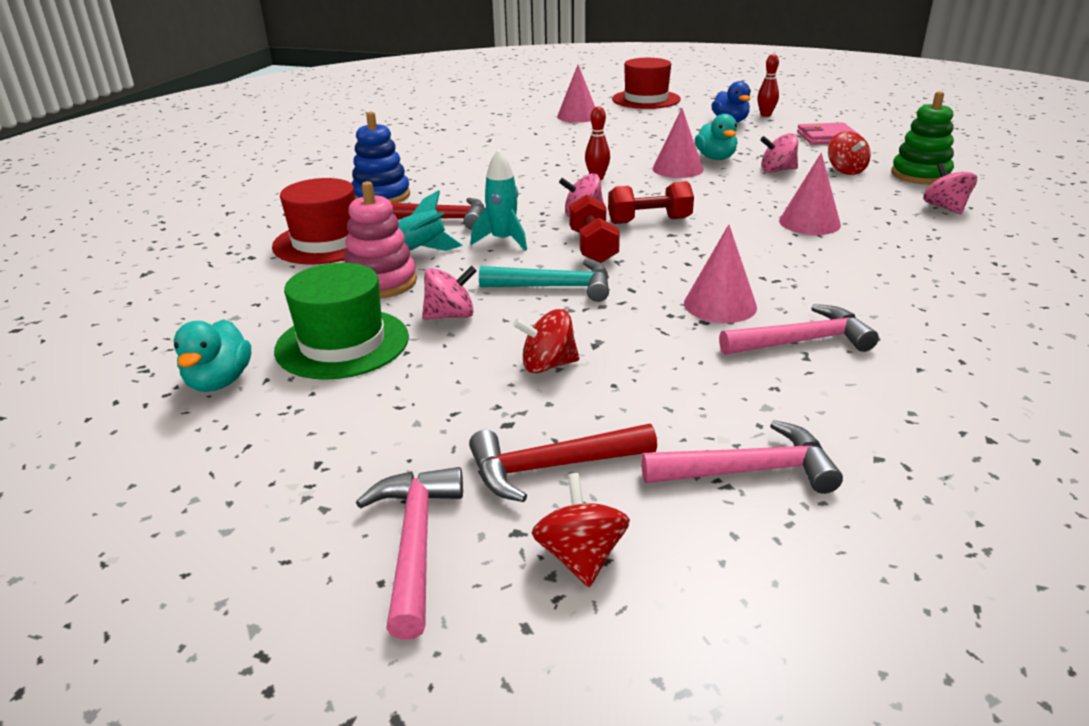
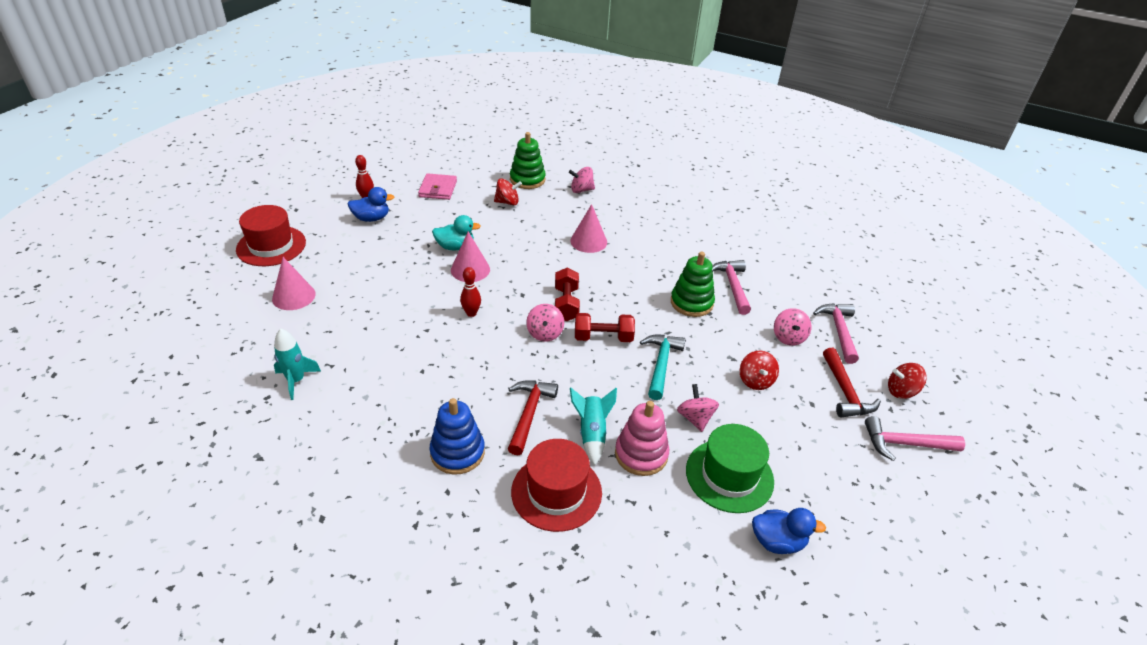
camera: 85 degrees left, 10 degrees up
turquoise duck [174,319,251,392] -> blue duck [752,508,826,554]
turquoise rocket [471,149,527,251] -> turquoise rocket moved to [274,329,321,400]
pink cone [684,224,757,323] -> green stacking toy [671,252,715,317]
pink spinning top [760,133,798,173] -> pink spinning top moved to [774,308,811,346]

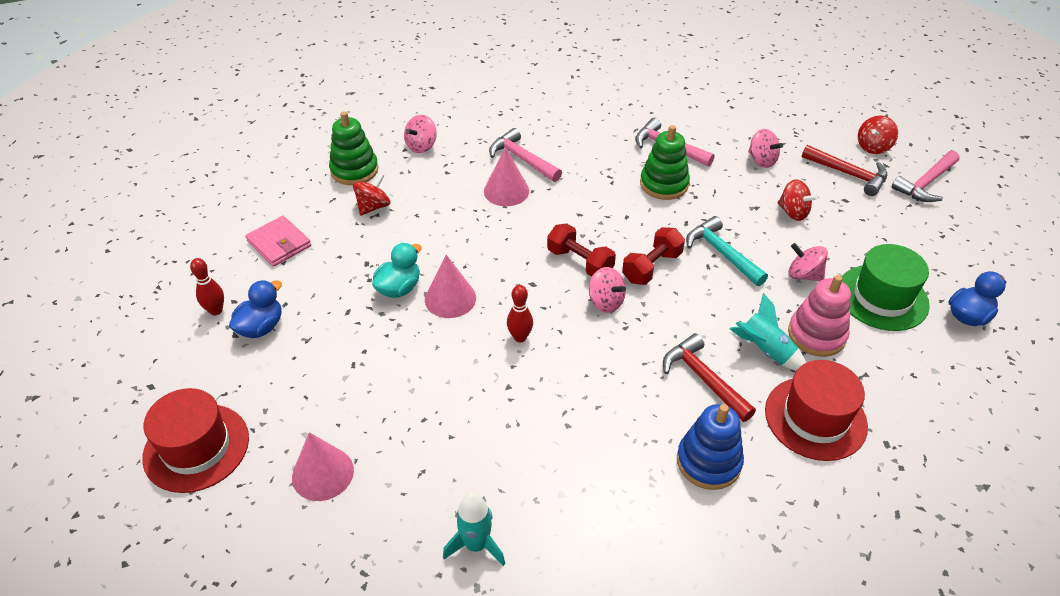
camera: 45 degrees left, 5 degrees up
pink hammer [813,303,859,364] -> pink hammer moved to [489,128,562,182]

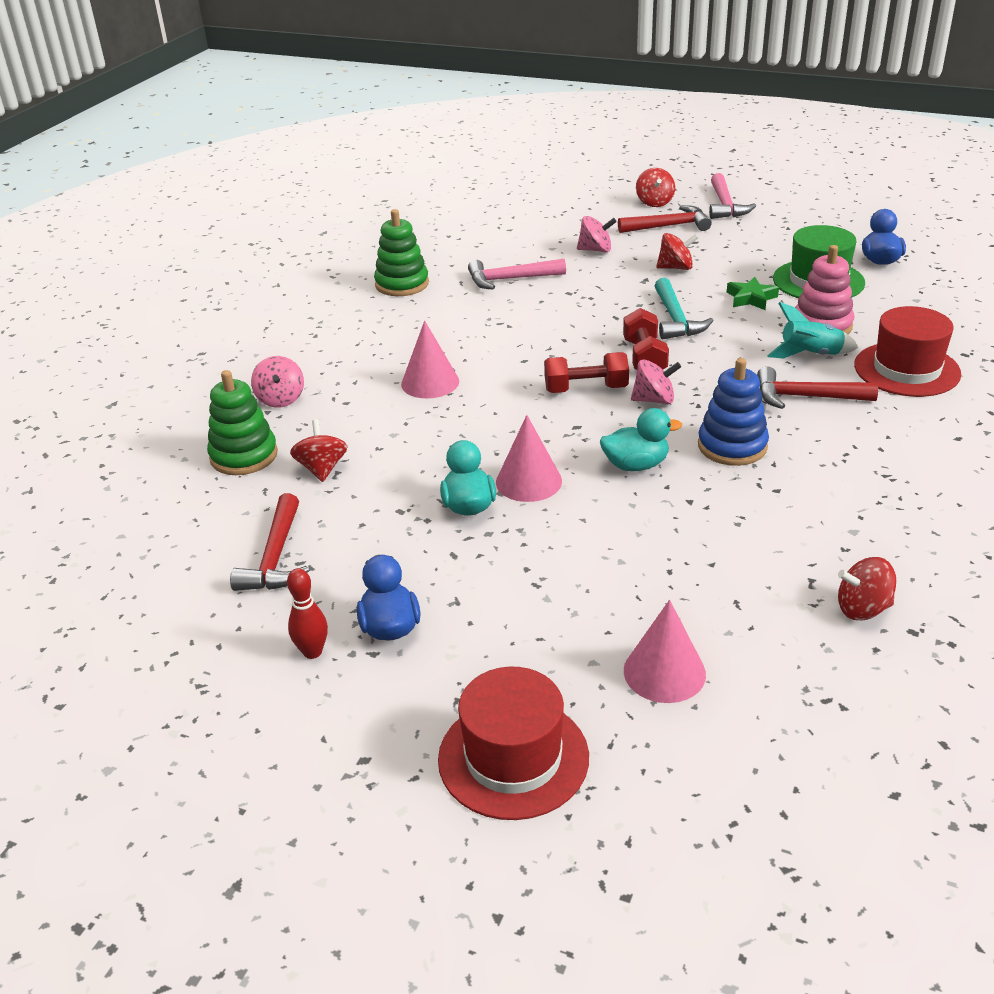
camera: 45 degrees left, 10 degrees down
pink wallet [245,216,311,267] -> red hammer [230,493,309,591]
turquoise rocket [443,493,505,566] -> red spinning top [838,557,896,620]
pink hammer [489,128,562,182] -> none
red bowling pin [507,285,533,342] -> turquoise duck [600,408,682,471]
green stacking toy [640,125,690,200] -> green stacking toy moved to [374,209,429,296]
blue stacking toy [677,404,744,490] -> blue stacking toy moved to [698,358,769,466]
turquoise hammer [686,216,768,286] -> turquoise hammer turned 105 degrees counterclockwise [655,278,714,339]
pink spinning top [788,243,828,281] -> green star [727,277,779,310]

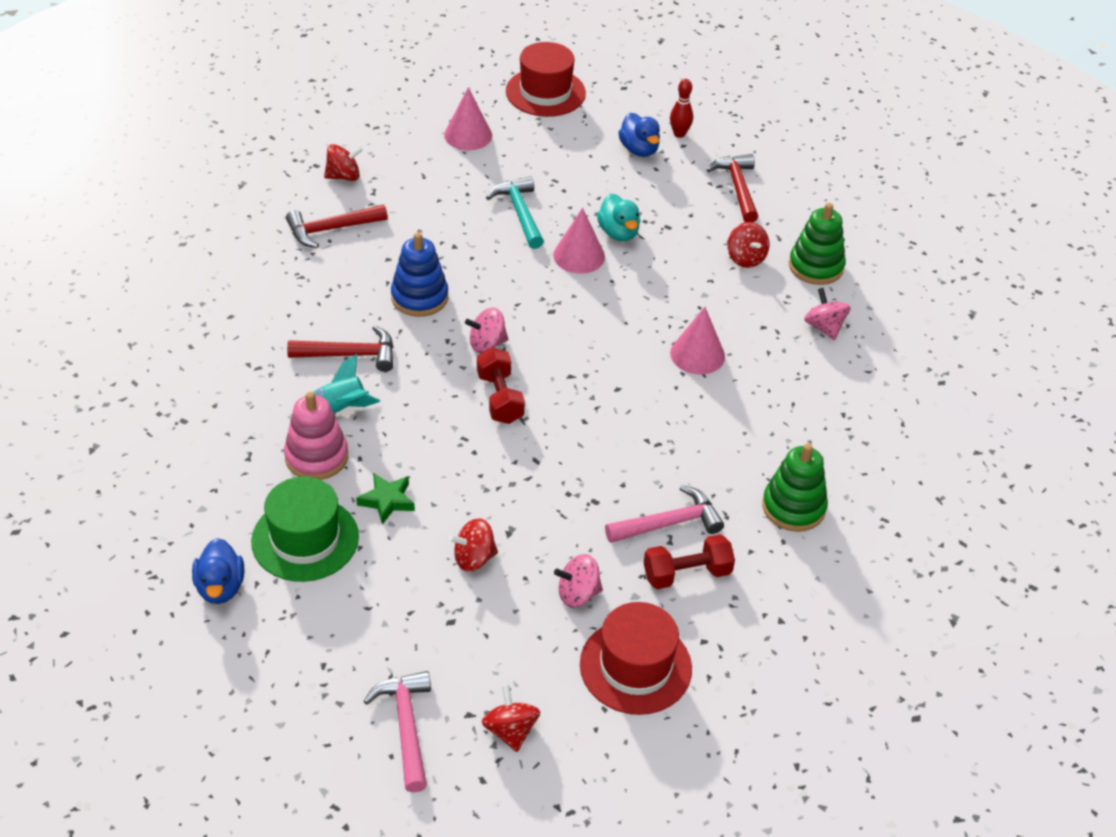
camera: 165 degrees right, 10 degrees up
red dumbbell [544,352,629,393] -> red dumbbell moved to [644,534,735,589]
turquoise duck [600,408,682,471] -> none
red hammer [618,205,712,233] -> red hammer moved to [286,204,388,248]
turquoise hammer [655,278,714,339] -> turquoise hammer moved to [486,176,544,249]
red hat [854,306,961,397] -> red hat moved to [580,602,692,715]

